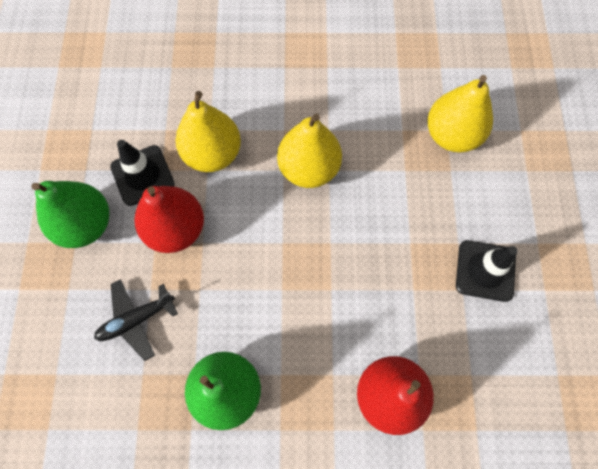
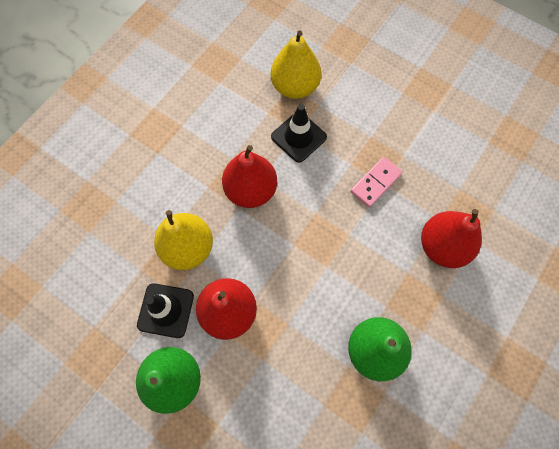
camera: 55 degrees left, 0 degrees up
black plane [94,279,178,361] -> none
yellow pear [277,114,342,188] -> red pear [222,145,277,208]
black traffic cone [456,240,518,302] -> black traffic cone moved to [271,104,327,163]
none -> pink domino [350,157,403,207]

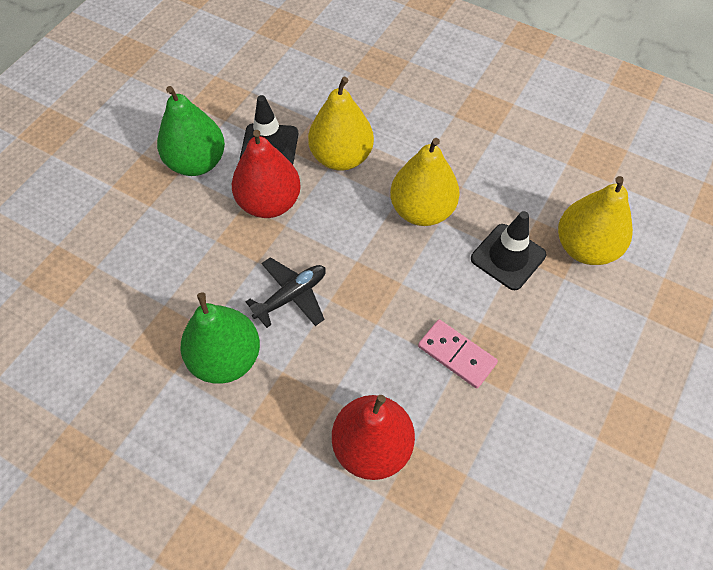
camera: 85 degrees right, 10 degrees down
red pear [222,145,277,208] -> yellow pear [390,138,460,226]
none -> black plane [245,257,326,328]

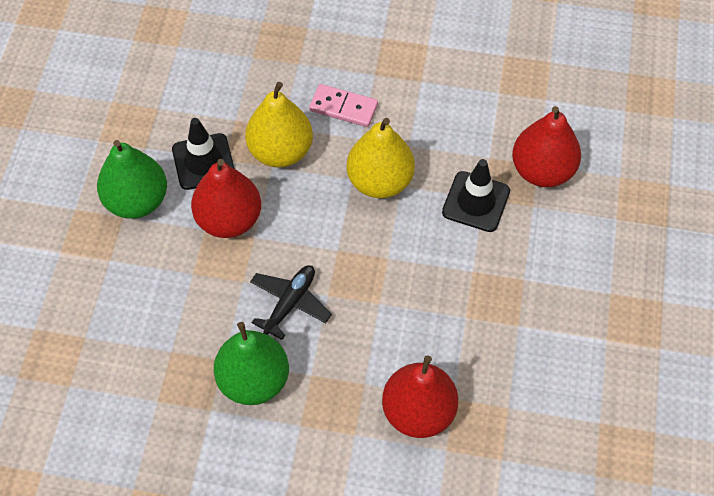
camera: 20 degrees left, 0 degrees up
pink domino [418,319,498,389] -> pink domino moved to [309,84,378,127]
yellow pear [558,176,633,265] -> red pear [512,106,581,187]

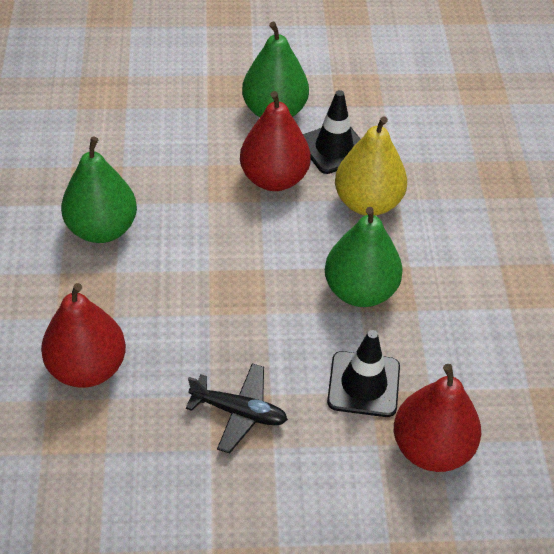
camera: 75 degrees right, 10 degrees down
black plane [250,265,332,340] -> black plane moved to [186,363,288,453]
pink domino [309,84,378,127] -> none
yellow pear [347,118,415,198] -> green pear [325,207,403,307]

